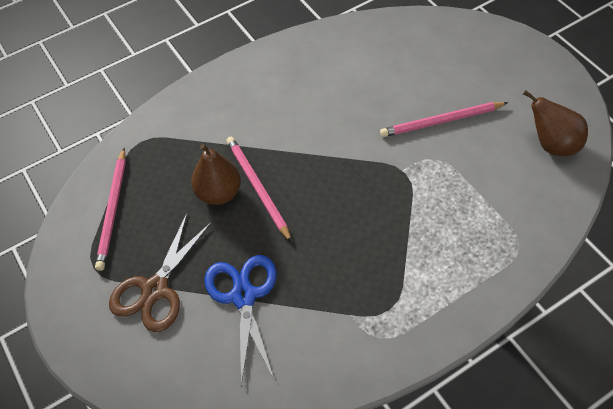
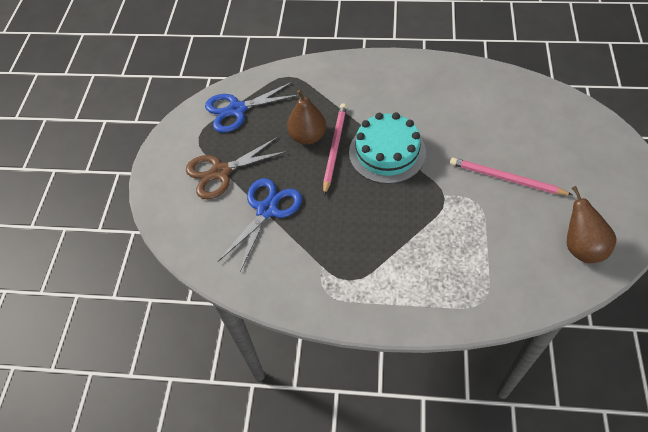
camera: 40 degrees right, 0 degrees up
pink pencil [95,148,126,271] -> blue scissors [205,82,300,133]
none -> turquoise cake [349,112,426,184]

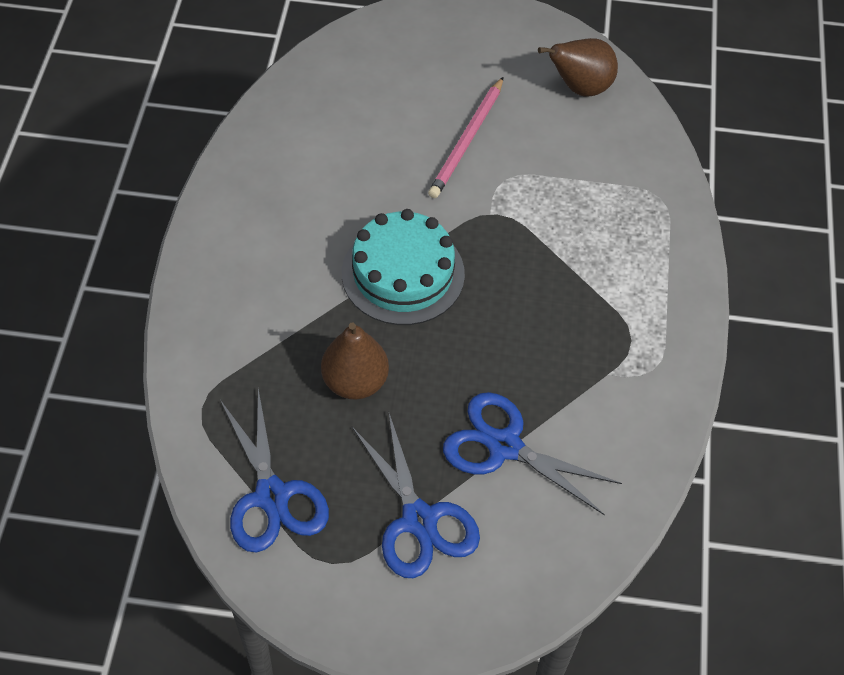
camera: 95 degrees left, 0 degrees up
brown scissors [186,137,287,199] -> blue scissors [352,414,480,578]
pink pencil [323,103,347,196] -> none

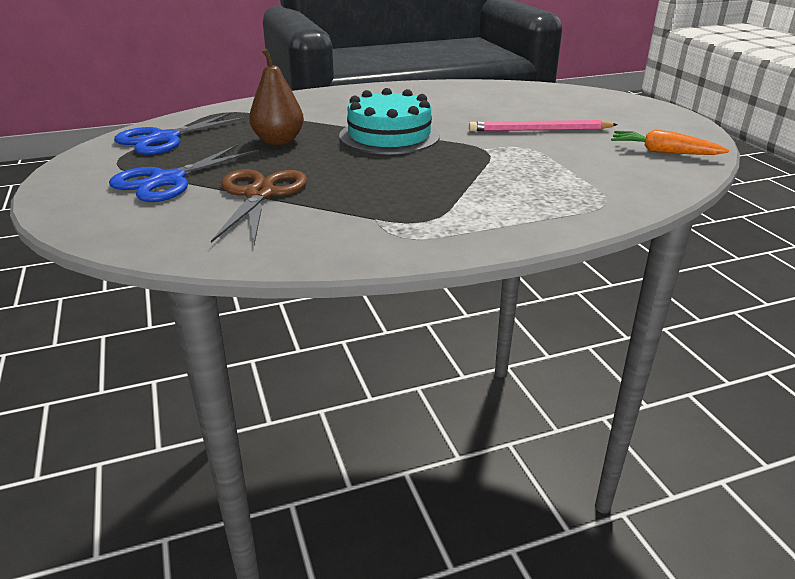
camera: 65 degrees right, 25 degrees down
blue scissors [443,392,622,515] -> brown scissors [211,169,308,244]
brown pear [538,38,618,97] -> orange carrot [611,129,729,155]

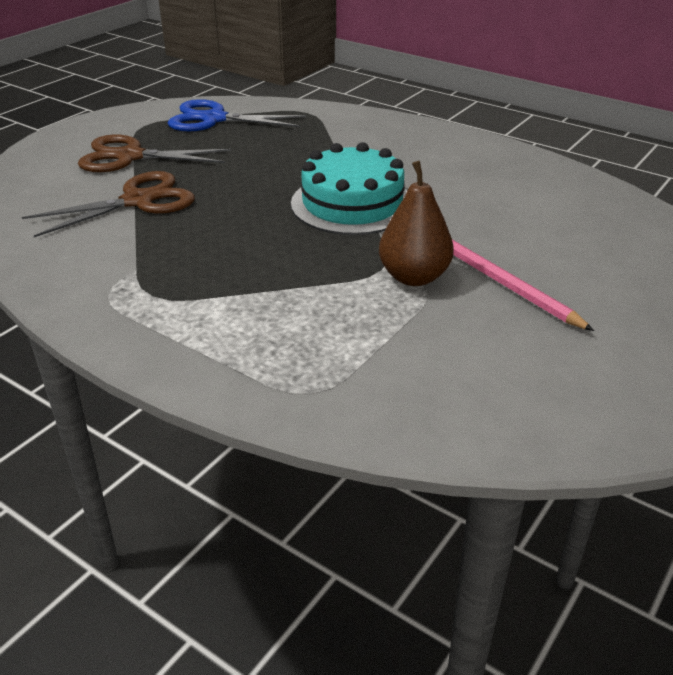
camera: 55 degrees right, 5 degrees up
blue scissors [109,144,259,202] -> brown scissors [78,135,231,172]
brown pear [249,49,304,145] -> brown pear moved to [379,161,454,286]
orange carrot [611,129,729,155] -> none

